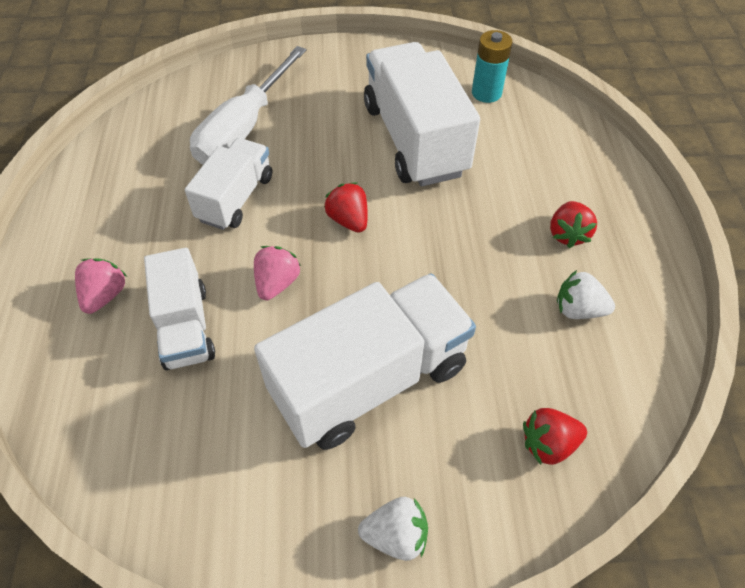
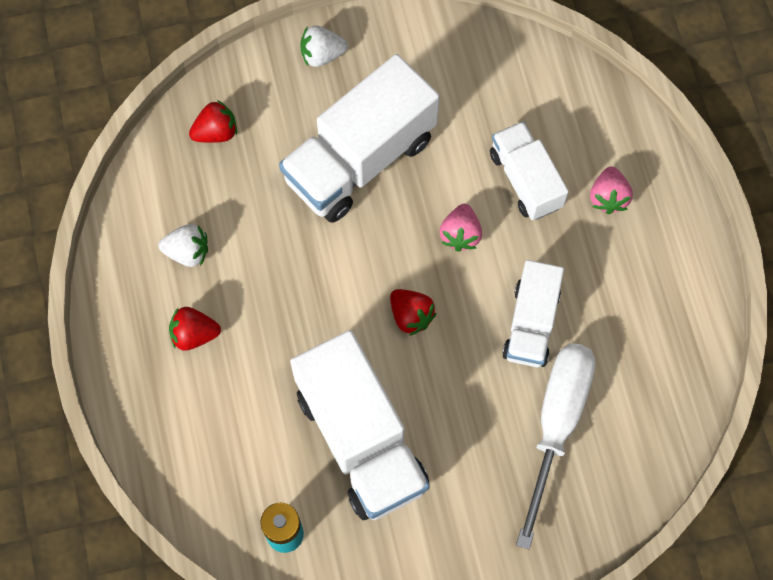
camera: 170 degrees right, 15 degrees up
red strawberry [550,201,597,248] -> red strawberry turned 90 degrees counterclockwise [169,307,221,351]

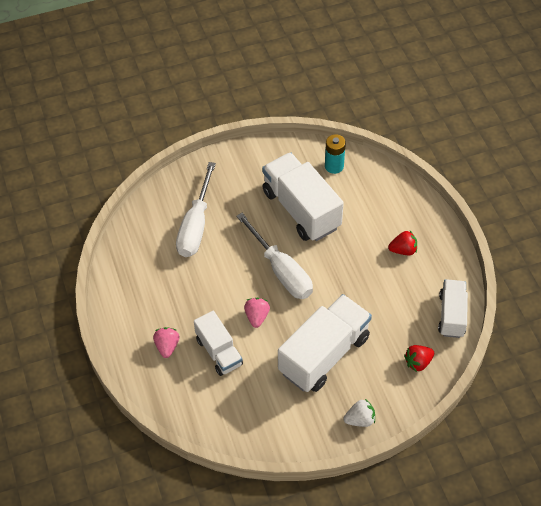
camera: 175 degrees right, 15 degrees down
white strawberry [158,224,208,267] -> none
red strawberry [390,289,437,336] -> white screwdriver [236,213,313,299]
white truck [502,260,564,367] -> white truck moved to [438,279,468,338]

